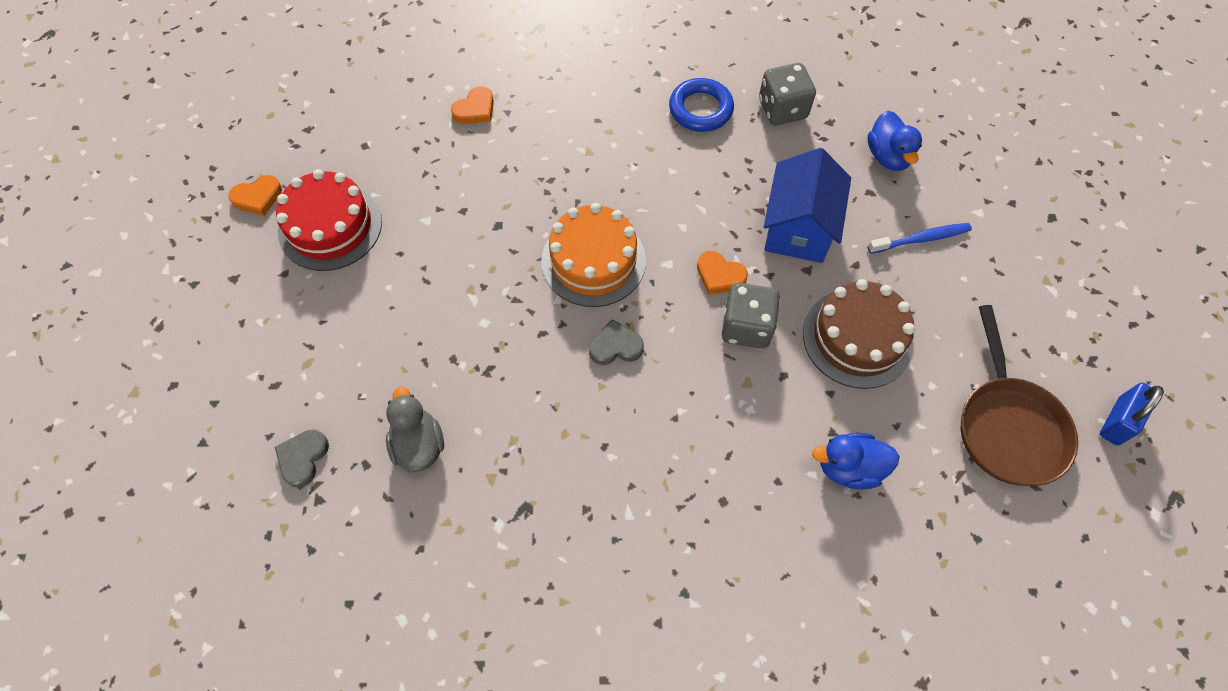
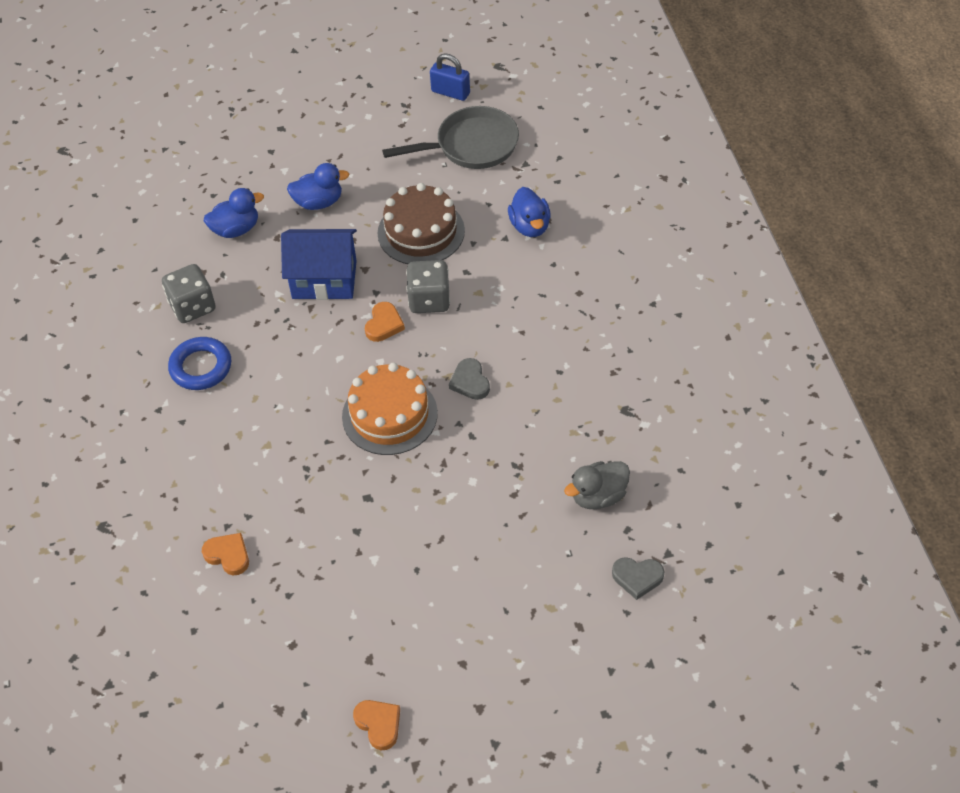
camera: 100 degrees left, 10 degrees down
red cake [276,169,382,271] -> none
blue toothbrush [868,223,972,254] -> blue duck [287,163,349,210]
brown pan [961,305,1078,486] -> grey pan [382,106,519,169]

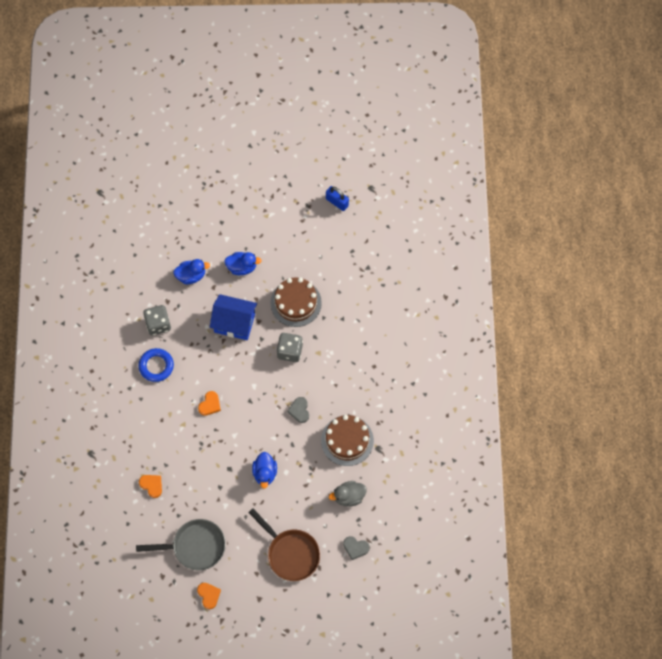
camera: 10 degrees right, 15 degrees up
orange cake [342,363,438,455] -> none
orange heart [365,302,405,342] -> orange heart moved to [198,391,221,416]
grey pan [382,106,519,169] -> grey pan moved to [136,519,226,570]
blue duck [508,187,551,237] -> blue duck moved to [252,452,277,489]
none -> brown pan [248,508,320,581]
none -> brown cake [321,415,374,466]

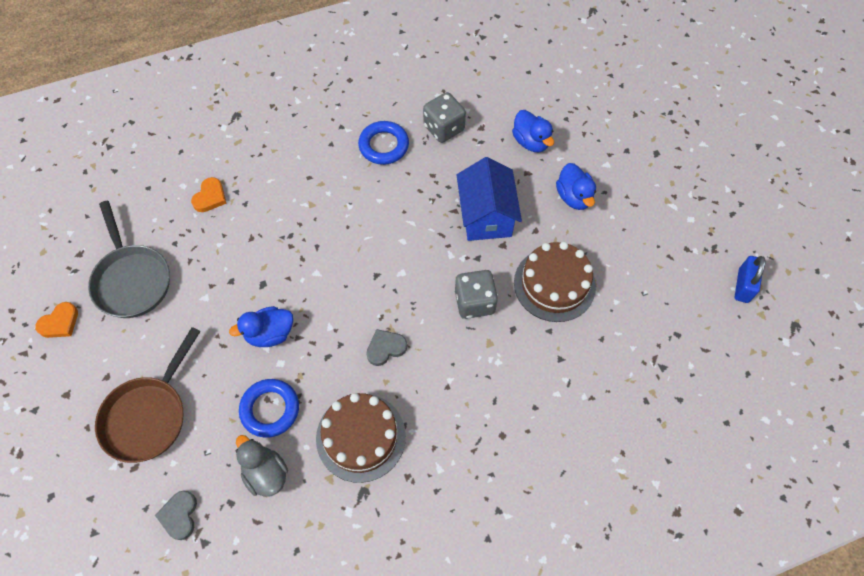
camera: 70 degrees right, 5 degrees down
orange heart [198,391,221,416] -> none
none -> blue ring [239,379,299,438]

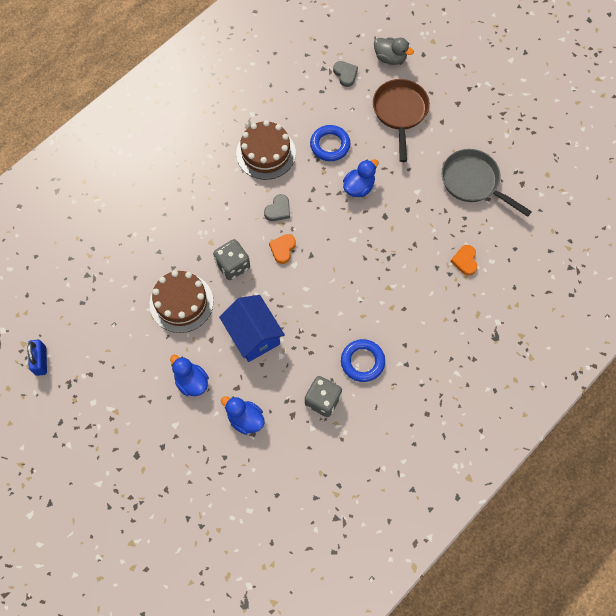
camera: 155 degrees right, 5 degrees up
orange heart [35,302,78,338] -> orange heart moved to [269,234,296,264]
grey duck [236,435,288,497] -> grey duck moved to [374,37,414,65]

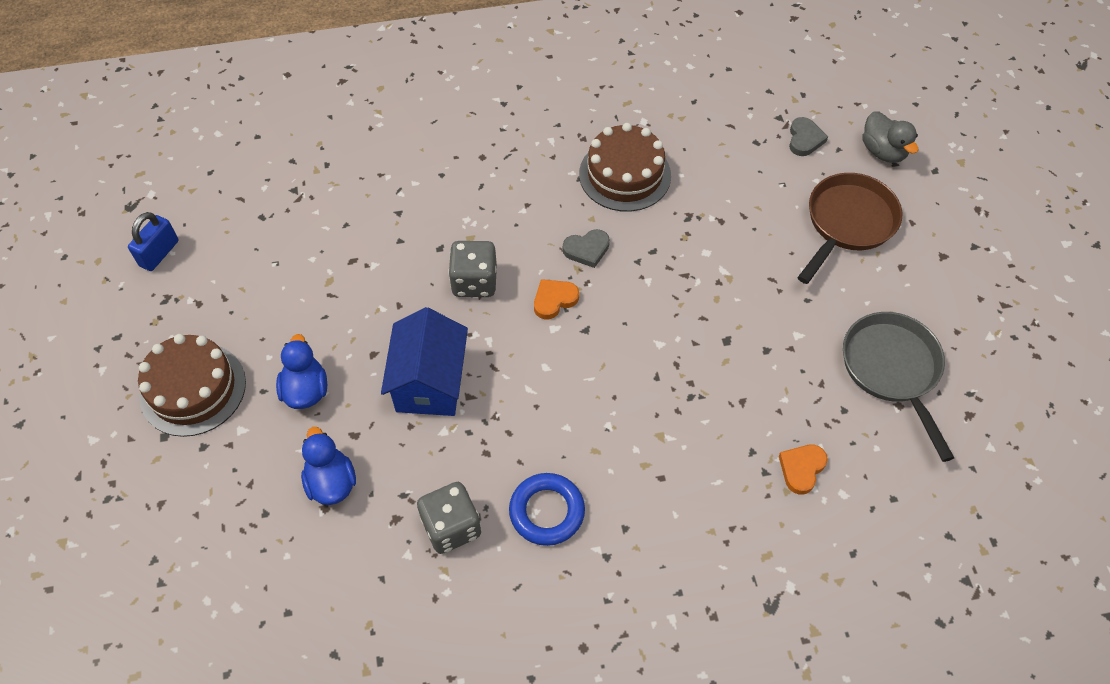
camera: 35 degrees right, 10 degrees down
brown cake [150,270,213,333] -> brown cake moved to [138,334,246,437]
blue ring [310,125,351,161] -> none
blue duck [343,159,378,197] -> none

